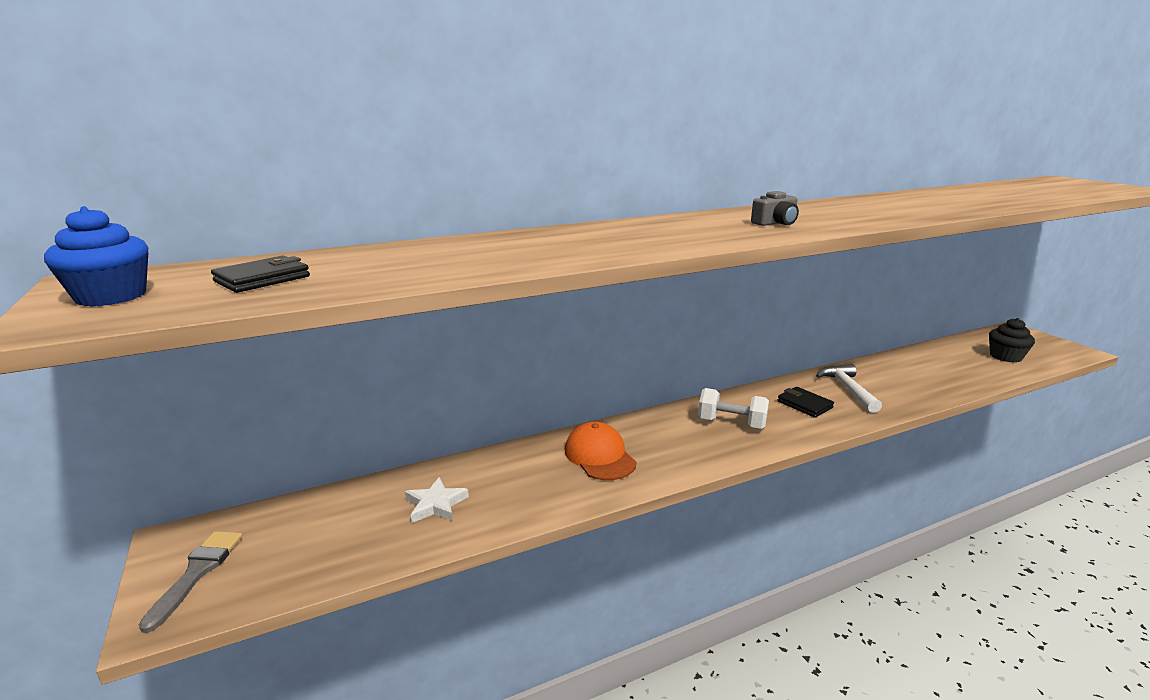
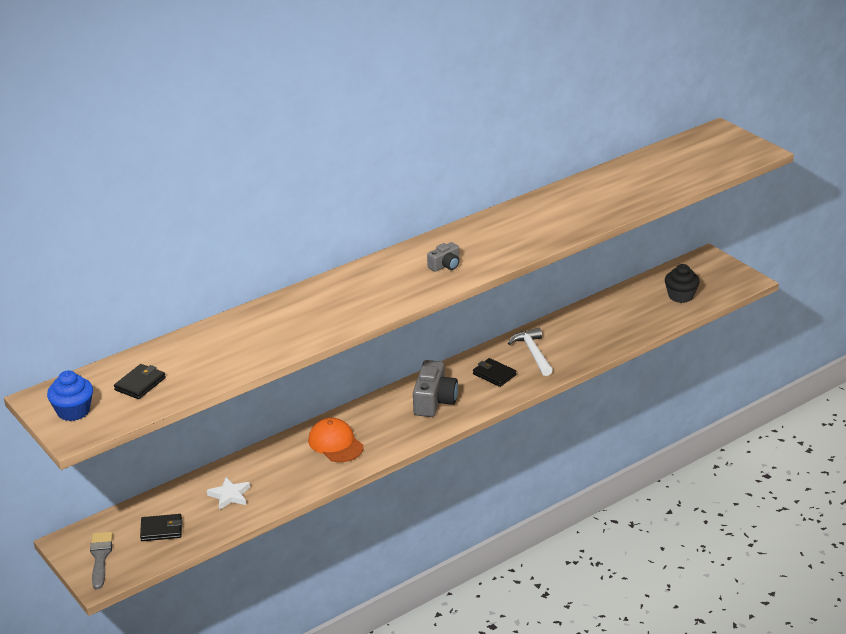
camera: 10 degrees left, 10 degrees up
white dumbbell [698,388,769,429] -> grey camera [413,360,458,417]
none -> black wallet [140,514,182,541]

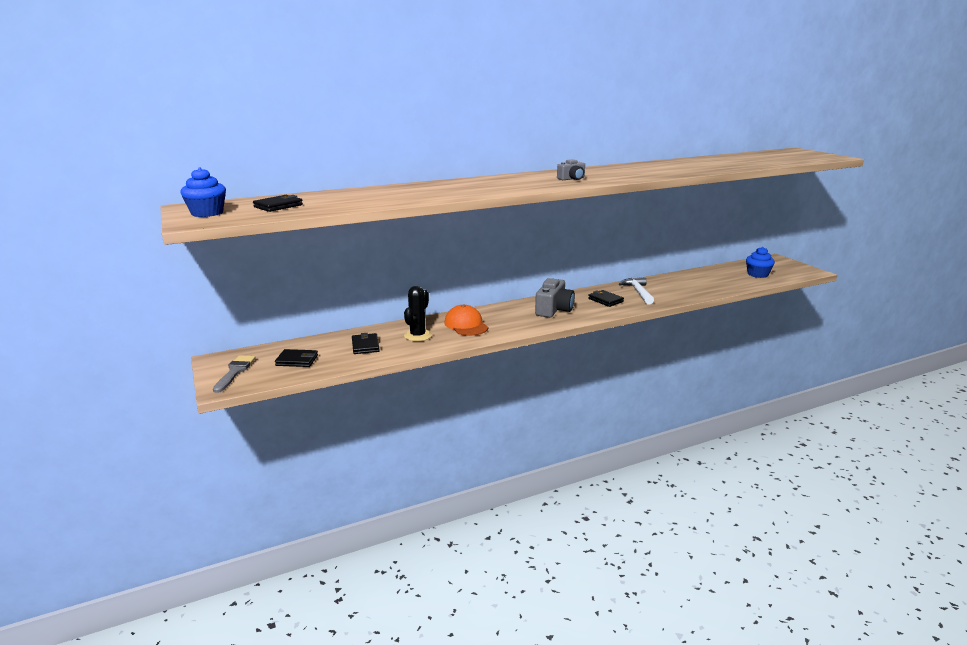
camera: 10 degrees right, 10 degrees down
white star [207,477,250,510] -> black wallet [352,333,380,354]
black cupcake [665,264,700,303] -> blue cupcake [746,247,775,278]
none -> black cactus [404,286,432,341]

